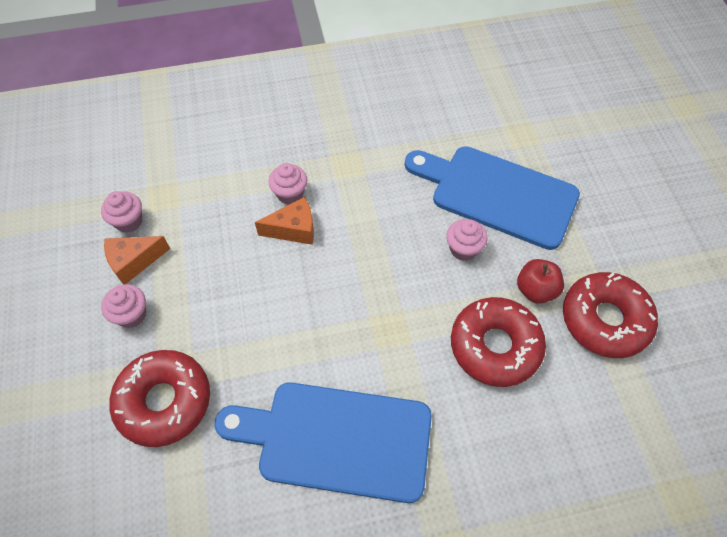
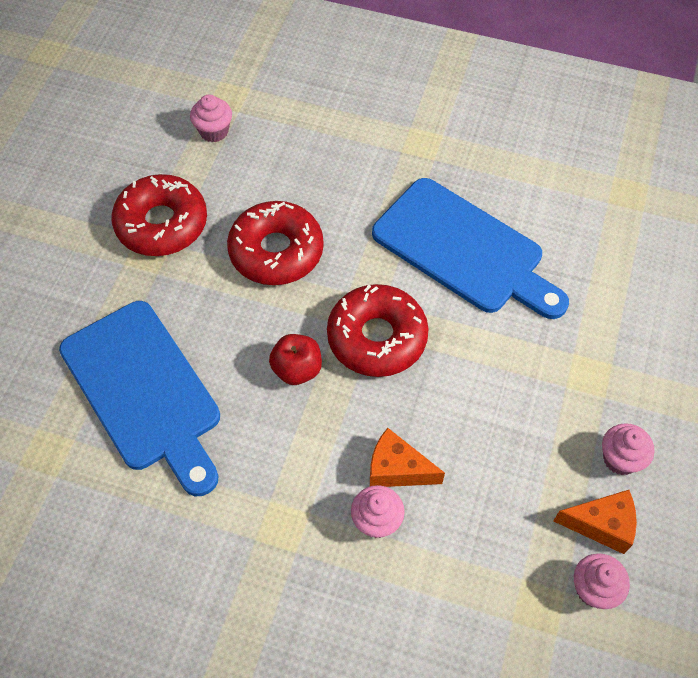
camera: 150 degrees left, 0 degrees up
red donut [109,350,210,447] -> red donut moved to [327,284,429,377]
pink cupcake [446,219,487,261] -> pink cupcake moved to [190,95,232,142]
red apple [517,259,564,304] -> red apple moved to [269,334,322,385]

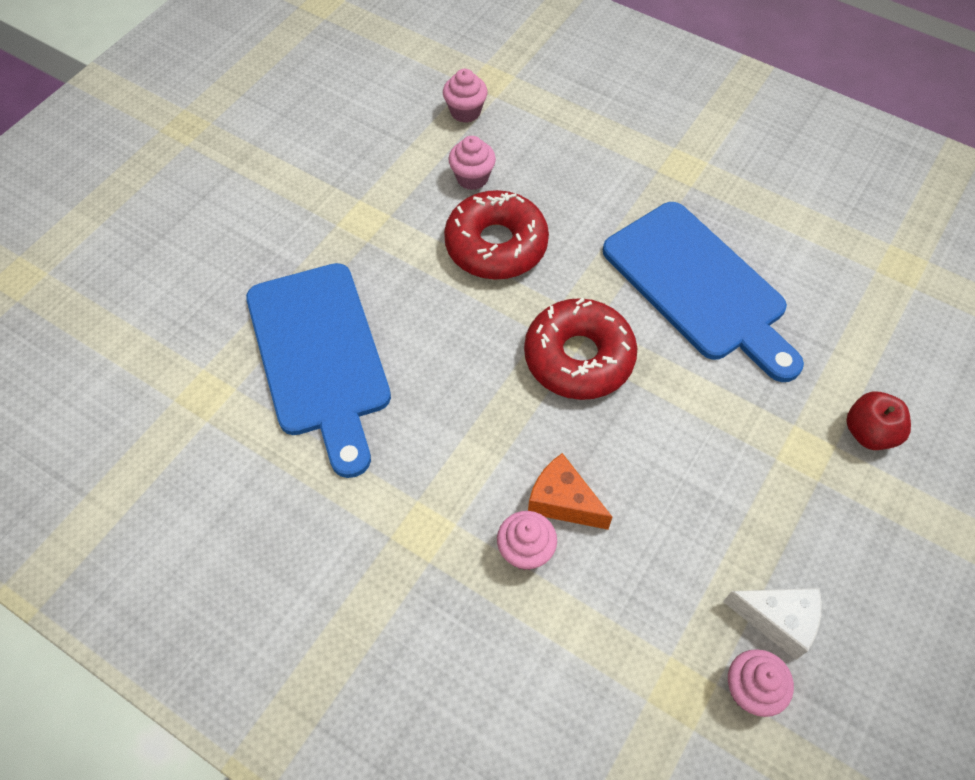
camera: 15 degrees right, 0 degrees up
red donut [111,174,207,256] -> none
red apple [269,334,322,385] -> red apple moved to [846,392,911,450]
orange cheese [553,490,637,554] -> white cheese [723,588,821,660]
pink cupcake [602,423,654,475] -> pink cupcake moved to [448,136,496,190]

